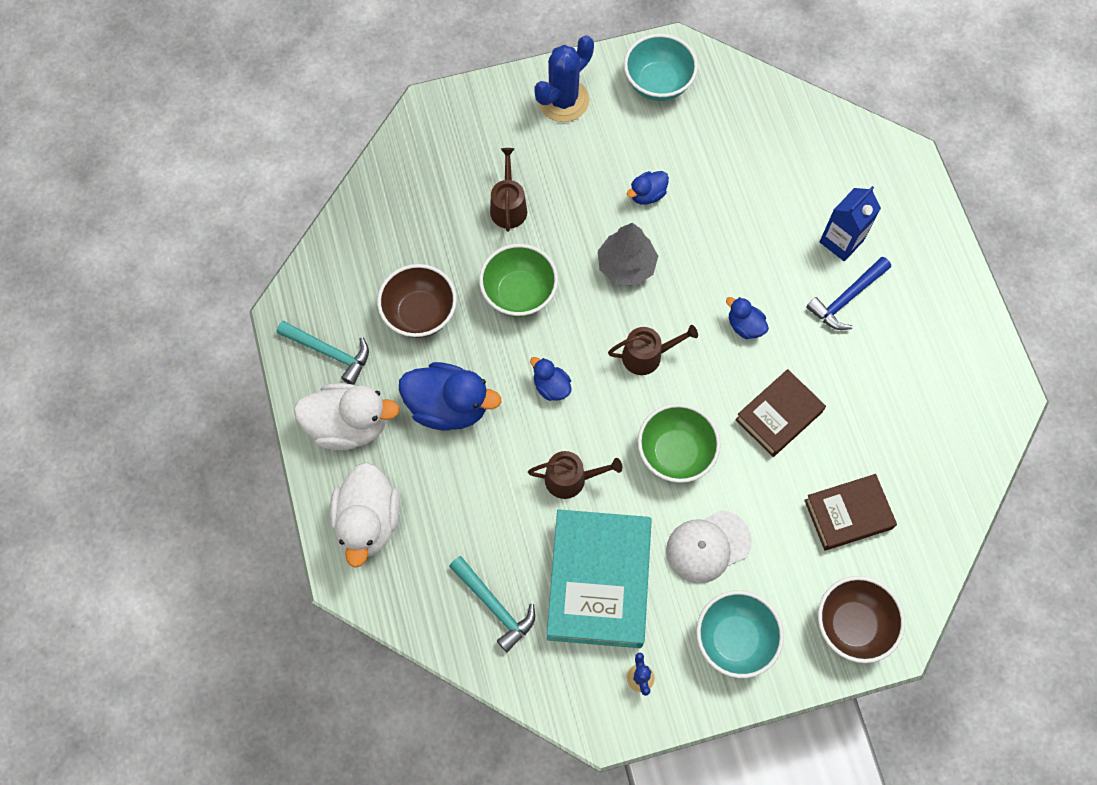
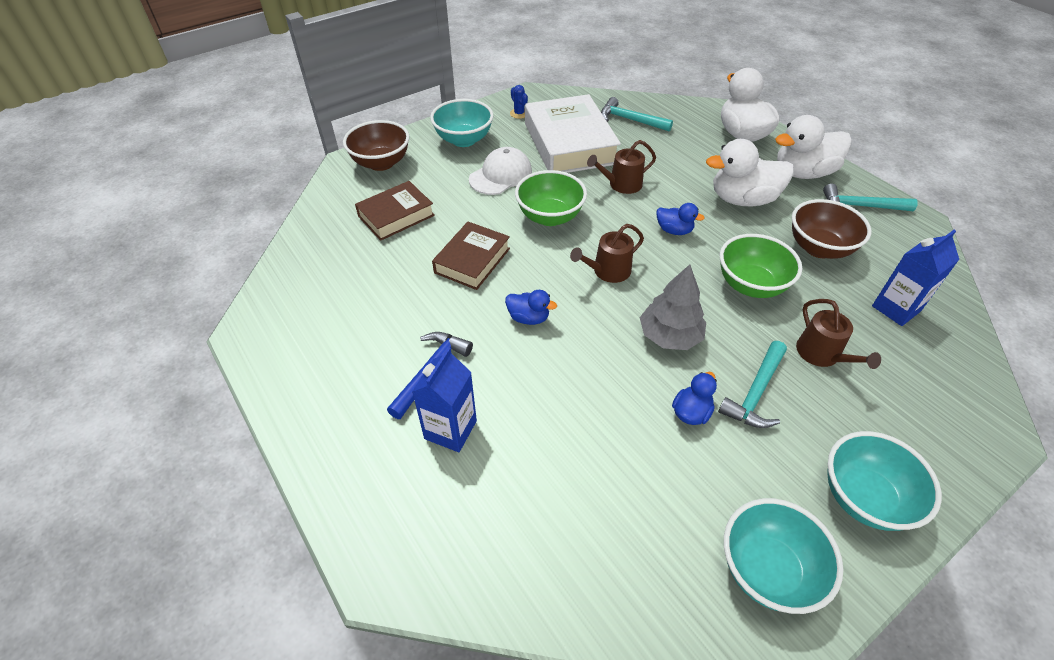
camera: 160 degrees right, 20 degrees down
blue duck [399,362,501,431] -> white duck [706,139,794,206]
blue cactus [534,35,594,122] -> turquoise bowl [827,431,942,531]
turquoise book [547,509,652,648] -> white book [525,94,621,173]
none -> turquoise hammer [718,341,787,428]
none -> blue carton [872,230,959,326]

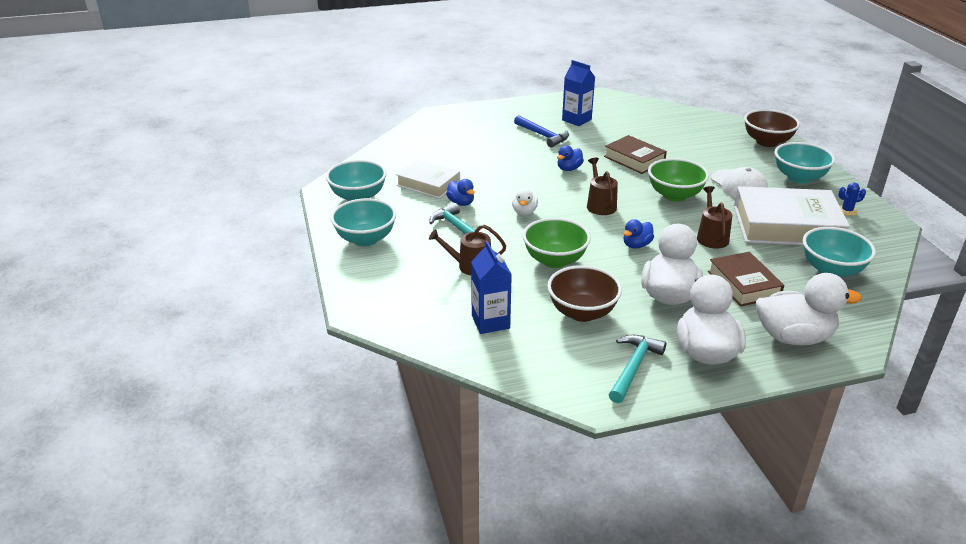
camera: 110 degrees right, 15 degrees down
brown book [355,181,435,241] -> brown book moved to [708,252,784,307]
blue carton [412,347,477,452] -> blue carton moved to [562,60,595,126]
turquoise hammer [601,97,673,132] -> turquoise bowl [803,227,876,278]
grey tree [640,264,706,350] -> white duck [512,188,538,216]
none -> white book [396,159,460,199]

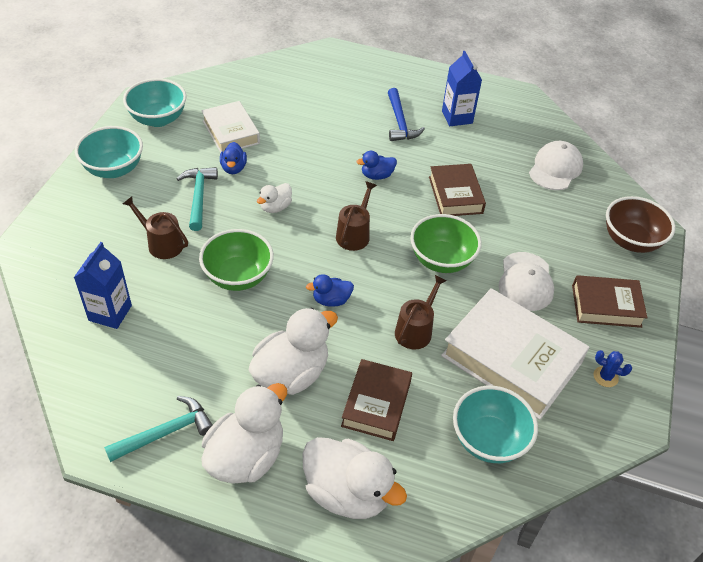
camera: 30 degrees right, 15 degrees up
brown bowl [547,265,622,322] -> none
turquoise bowl [774,142,835,184] -> brown book [572,275,648,328]
none -> white cap [529,141,583,190]

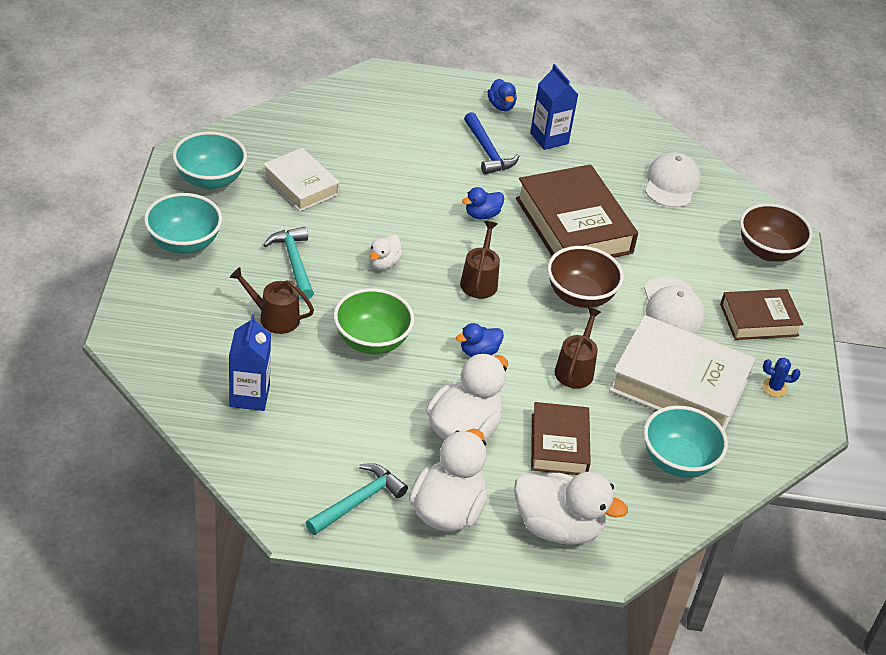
camera: 15 degrees left, 5 degrees down
blue duck [220,142,247,174] -> blue duck moved to [488,79,517,111]
green bowl [410,214,482,273] -> brown bowl [547,246,624,308]
brown book [429,164,486,216] -> brown book [516,164,638,258], size x1.68

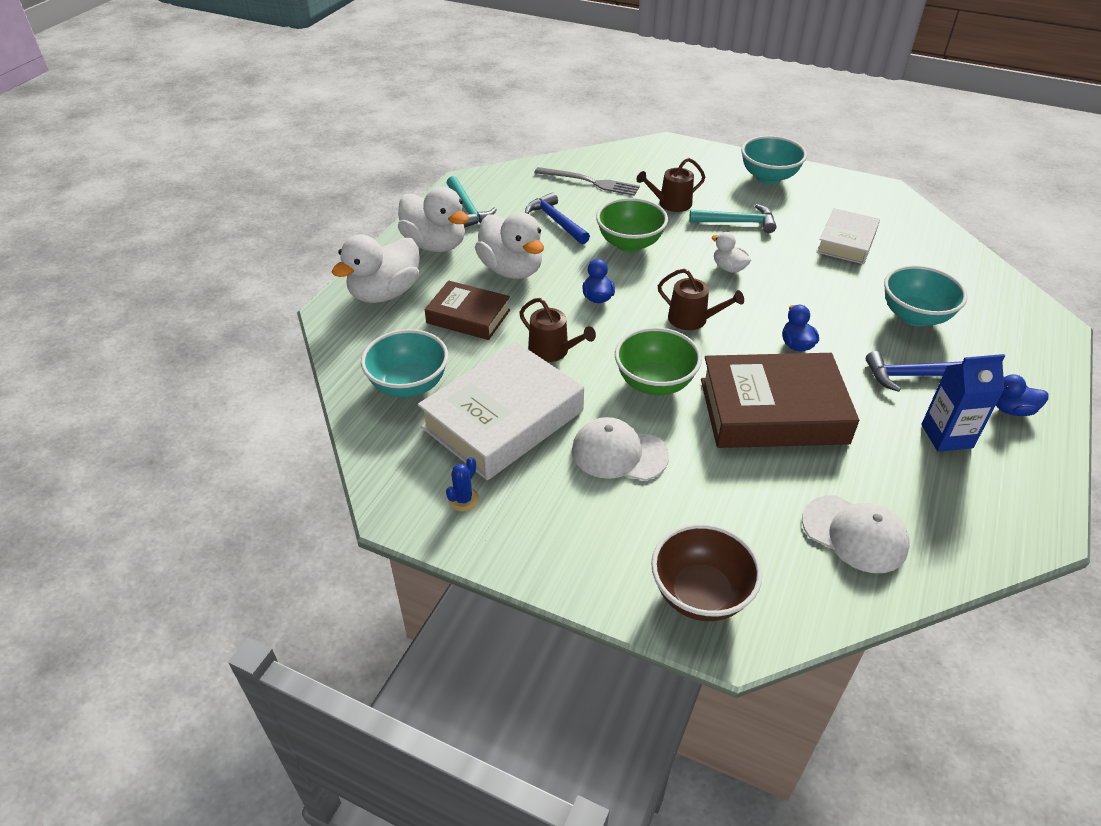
camera: 115 degrees right, 0 degrees up
turquoise bowl [172,132,247,189] -> turquoise bowl moved to [884,265,968,327]
blue carton [229,314,271,411] -> grey fork [534,167,640,196]
brown watering can [230,267,314,334] -> brown watering can turned 150 degrees counterclockwise [636,158,705,212]
white book [263,148,340,211] -> white book turned 45 degrees counterclockwise [816,208,880,264]
brown bowl [547,246,624,308] -> green bowl [615,327,702,395]
brown book [720,289,803,340] -> none
none -> blue hammer [525,192,590,244]

